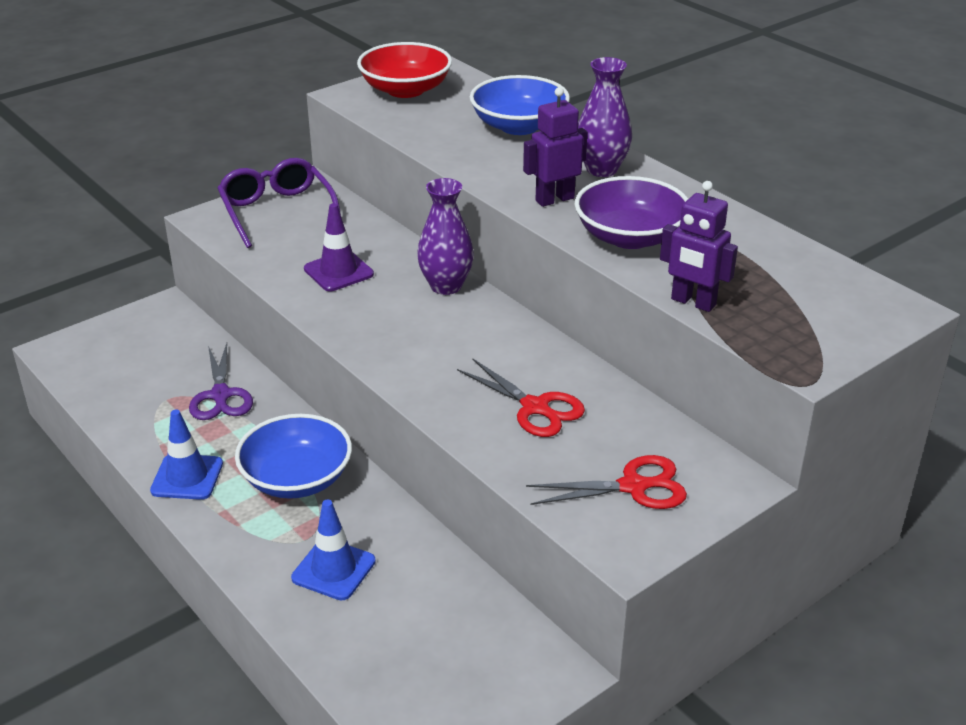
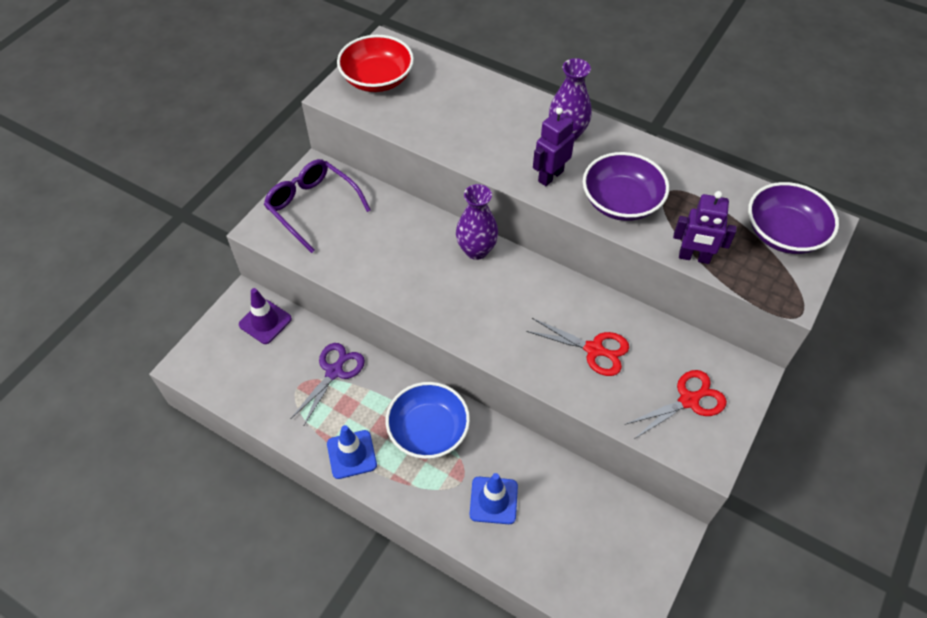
camera: 20 degrees left, 20 degrees up
purple scissors [189,343,253,420] -> purple scissors turned 120 degrees counterclockwise [291,343,365,425]
purple traffic cone [304,203,374,291] -> purple traffic cone moved to [239,288,292,344]
blue bowl [470,75,570,135] -> none
none -> purple bowl [748,182,839,254]

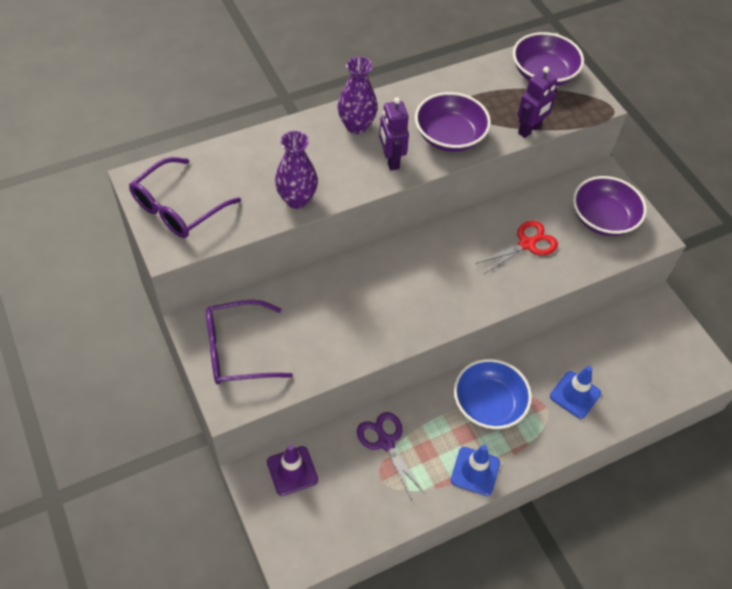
camera: 60 degrees left, 0 degrees up
red bowl [337,35,414,92] -> purple glasses [129,157,241,238]
purple vase [456,184,498,260] -> purple vase moved to [275,131,318,209]
red scissors [625,370,727,439] -> purple bowl [573,176,647,236]

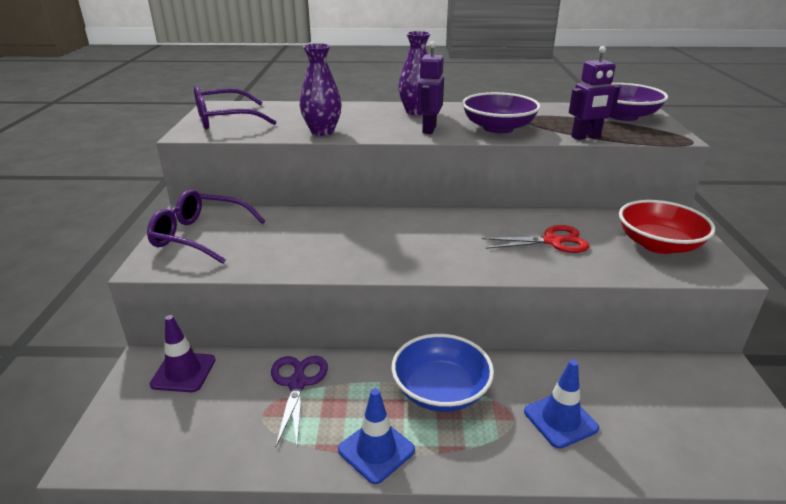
camera: 30 degrees right, 25 degrees down
purple bowl [573,176,647,236] -> red bowl [619,200,715,254]

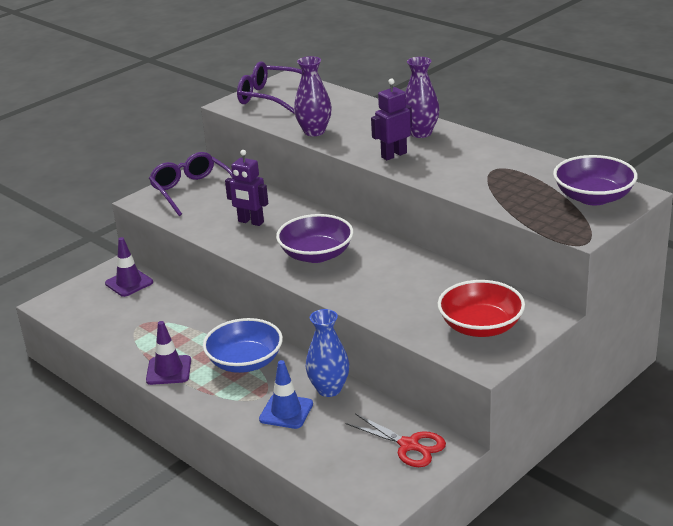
camera: 45 degrees right, 0 degrees up
purple scissors [271,356,328,447] -> none
blue traffic cone [338,388,415,484] -> purple traffic cone [146,321,191,385]
purple bowl [462,92,541,133] -> purple bowl moved to [276,214,354,263]
red scissors [482,225,589,253] -> red scissors moved to [346,413,446,467]
purple robot [569,46,620,140] -> purple robot moved to [225,150,268,226]
none -> blue vase [306,309,350,397]

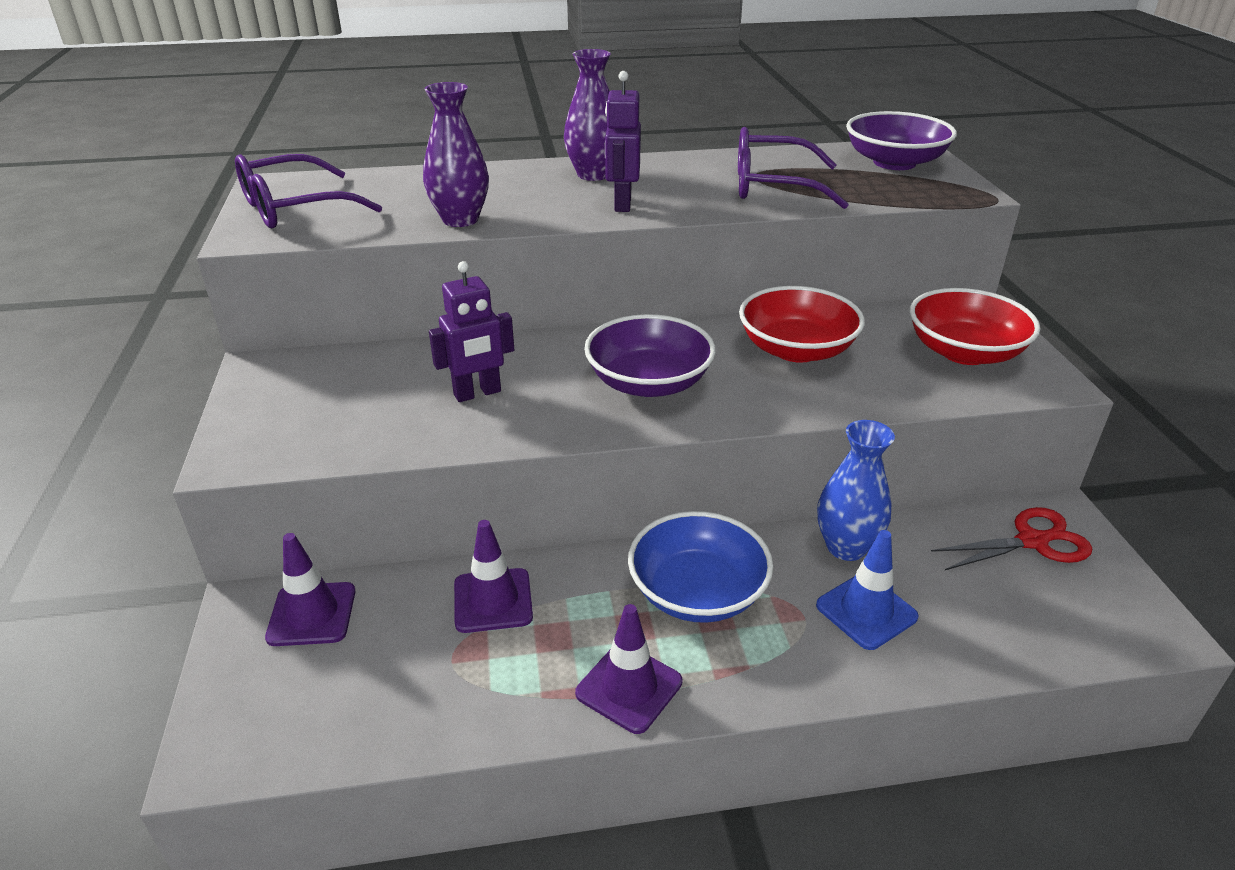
camera: 55 degrees left, 5 degrees up
purple glasses [149,152,233,216] -> purple glasses moved to [738,127,849,209]
none -> purple traffic cone [454,520,533,633]
none -> red bowl [739,286,865,363]

